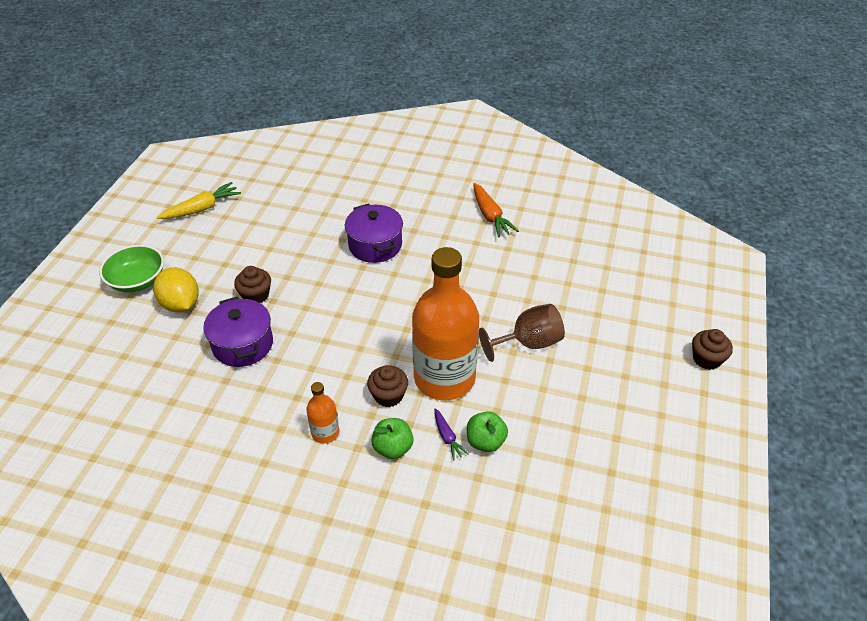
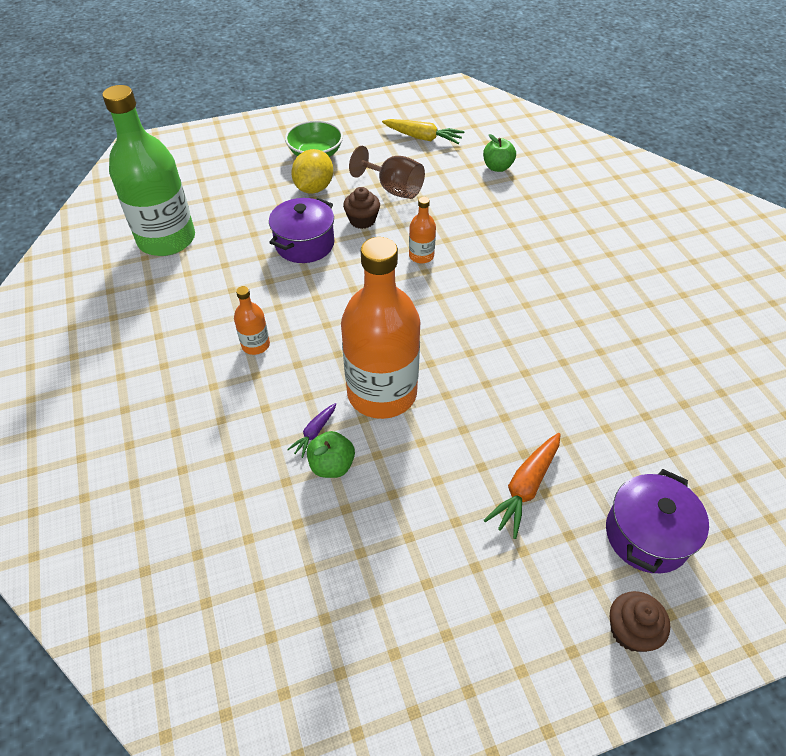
camera: 55 degrees right, 5 degrees up
purple pot [345,203,403,263] -> purple pot moved to [606,469,709,573]
brown cupcake [367,365,408,407] -> none
green apple [371,418,414,459] -> green apple moved to [483,134,516,172]
orange carrot [473,183,519,238] -> orange carrot moved to [484,433,561,539]
brown goblet [479,304,565,362] -> brown goblet moved to [349,146,425,199]
none -> green bottle [102,85,195,256]
none -> orange bottle [409,197,436,264]

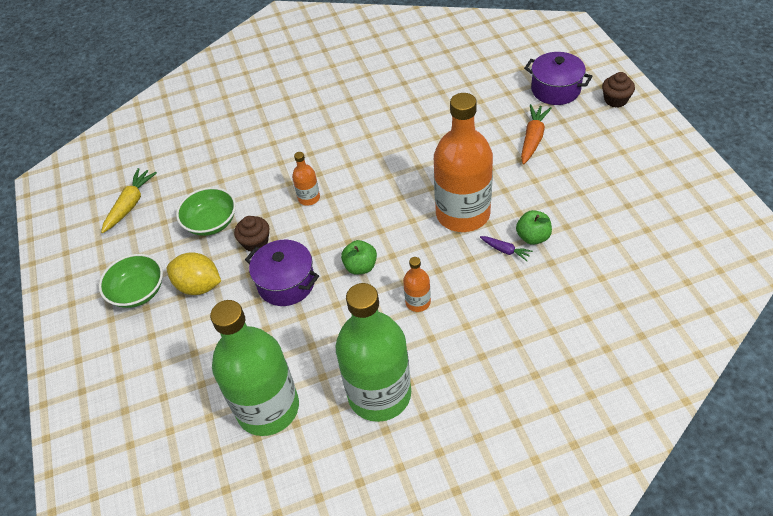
camera: 85 degrees left, 0 degrees up
brown goblet [349,146,425,199] -> green bowl [176,187,236,236]
green apple [483,134,516,172] -> green apple moved to [341,240,377,274]
orange carrot [484,433,561,539] -> orange carrot turned 105 degrees counterclockwise [521,104,552,164]
none -> green bottle [336,283,411,422]

